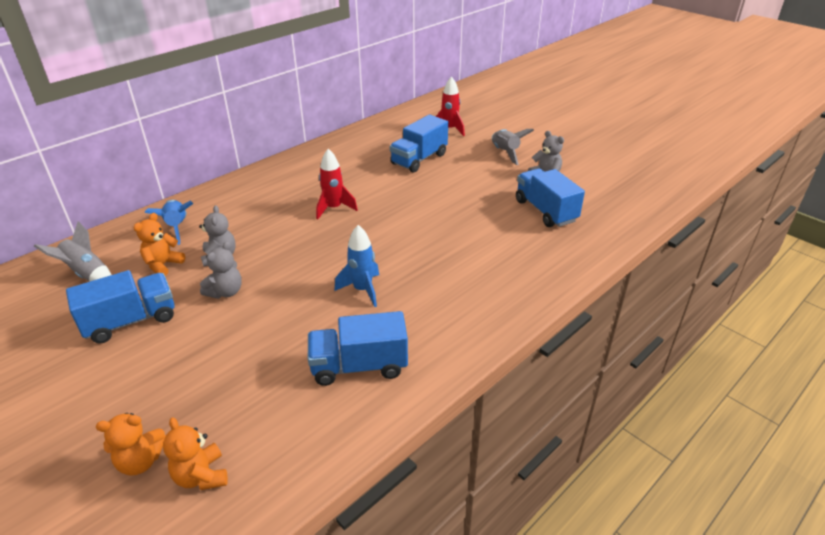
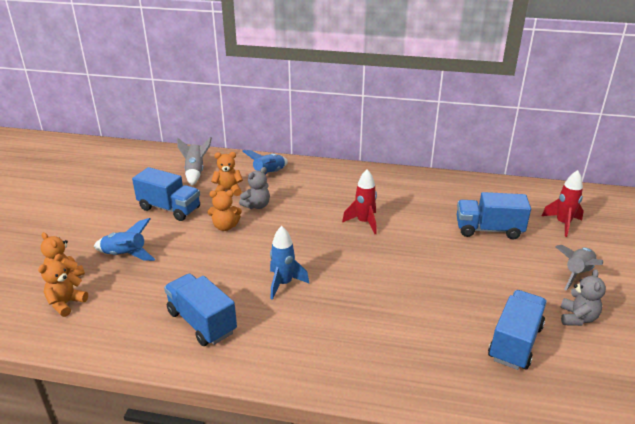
camera: 55 degrees right, 5 degrees down
grey teddy bear [200,241,242,299] -> orange teddy bear [208,190,242,231]
none -> blue rocket [94,218,156,261]

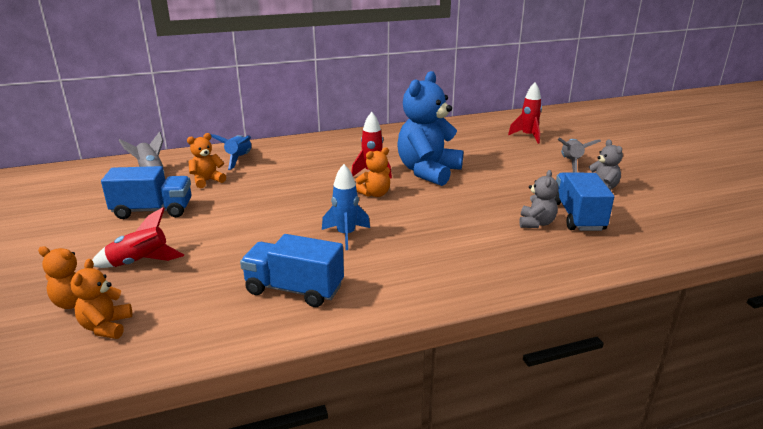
camera: 30 degrees left, 5 degrees down
blue rocket [94,218,156,261] -> red rocket [92,207,184,268]
orange teddy bear [208,190,242,231] -> orange teddy bear moved to [356,147,390,197]
grey teddy bear [239,167,270,209] -> grey teddy bear moved to [519,170,559,228]
blue truck [457,192,531,240] -> none
none -> blue teddy bear [397,71,463,186]

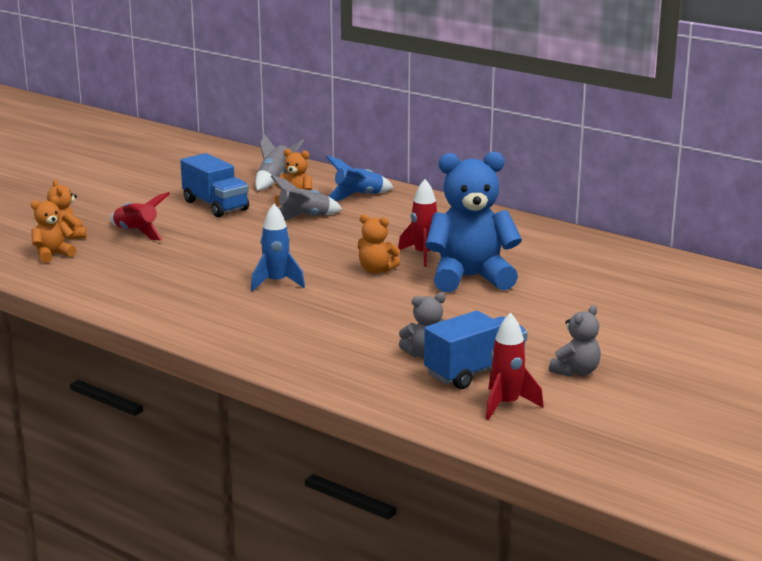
camera: 55 degrees right, 5 degrees down
blue truck [240,234,344,307] -> none
red rocket [508,82,542,144] -> red rocket moved to [486,313,544,420]
grey rocket [558,137,601,172] -> grey rocket moved to [271,175,342,221]

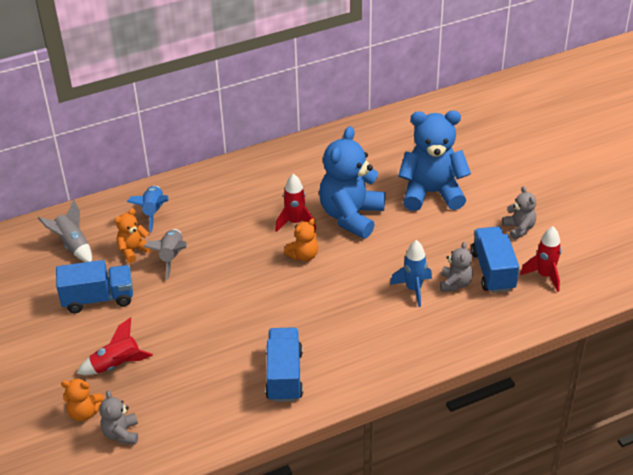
camera: 60 degrees left, 20 degrees up
orange teddy bear [31,196,76,263] -> grey teddy bear [99,390,138,445]
blue rocket [251,204,305,292] -> blue rocket moved to [390,240,432,307]
none -> blue truck [265,327,303,402]
none -> blue teddy bear [398,111,471,211]

